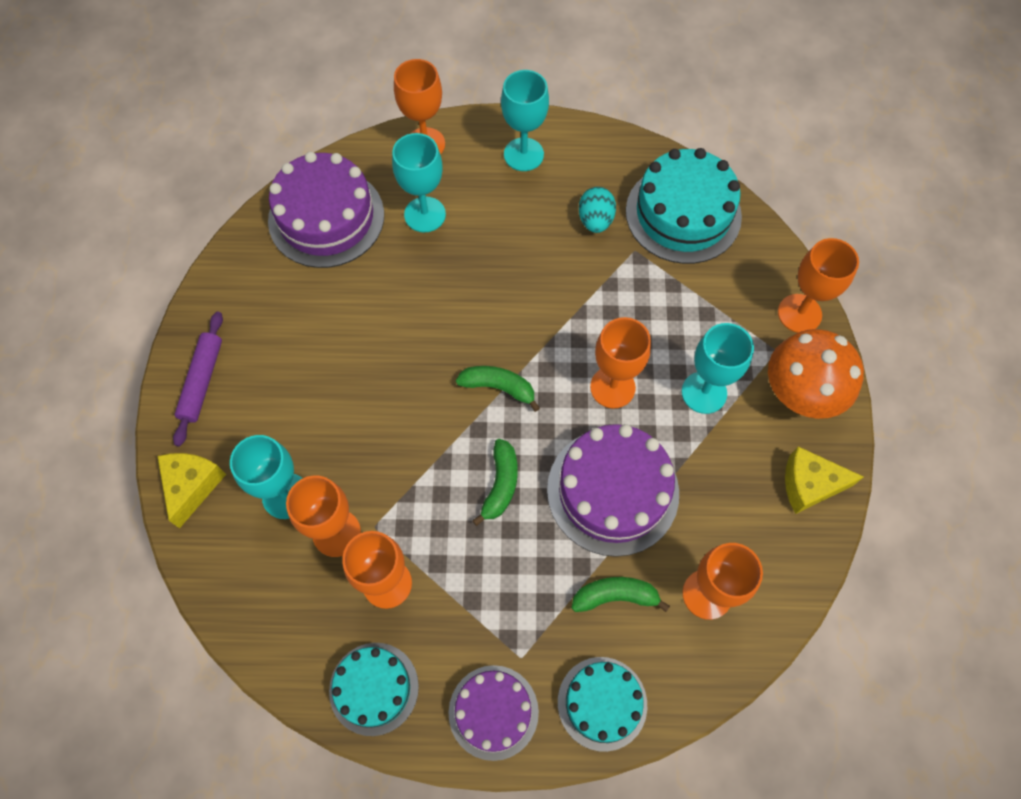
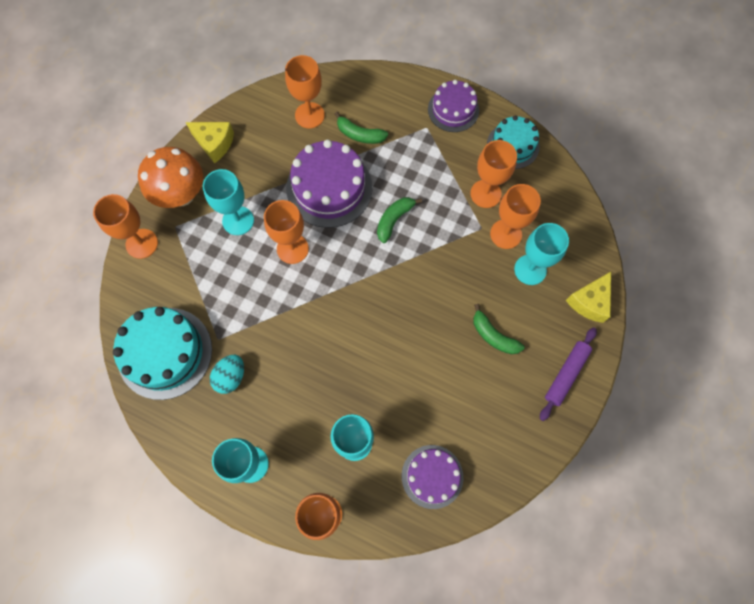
camera: 155 degrees left, 5 degrees up
purple cake [268,152,384,268] -> purple cake [402,445,463,509], size x0.62
green banana [456,366,540,412] -> green banana moved to [473,304,525,354]
turquoise cake [558,657,647,752] -> none

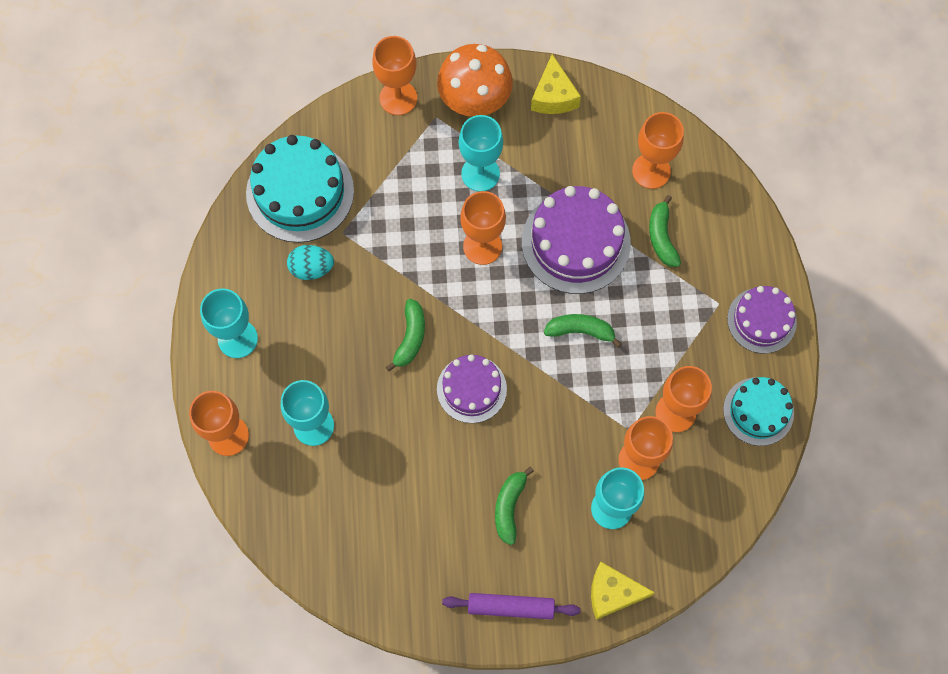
camera: 60 degrees right, 0 degrees up
purple cake [402,445,463,509] -> purple cake moved to [437,355,507,423]
none -> green banana [386,299,425,371]

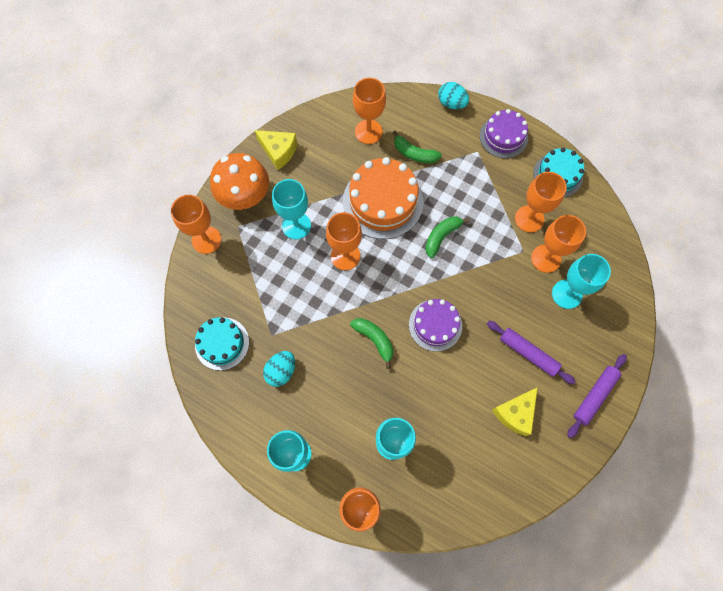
camera: 55 degrees left, 0 degrees up
turquoise cake [246,135,354,243] -> turquoise cake [195,317,249,370], size x0.62
green banana [495,467,534,545] -> purple rolling pin [487,321,576,384]
purple cake [522,186,631,294] -> orange cake [343,157,423,239]
yellow cheese [591,562,655,620] -> yellow cheese moved to [492,387,538,436]
none -> turquoise egg [438,82,469,109]

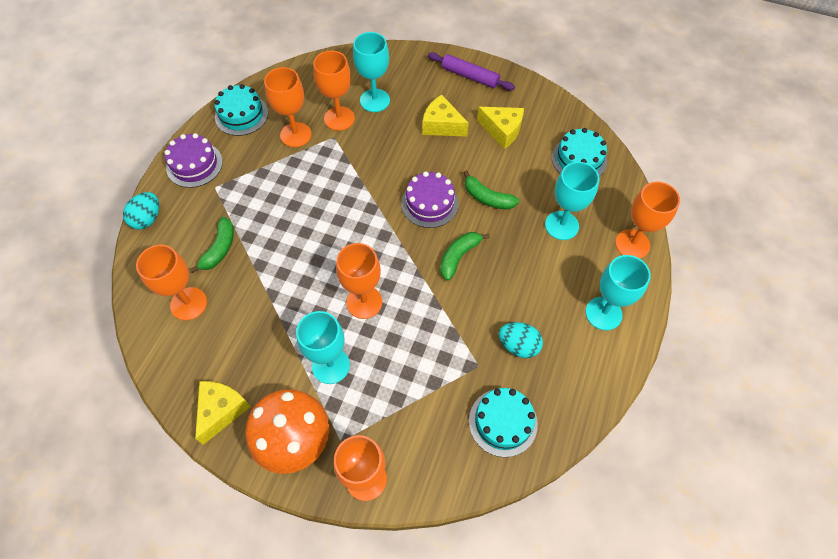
camera: 100 degrees left, 10 degrees down
orange cake [343,157,423,239] -> none
green banana [425,216,470,258] -> green banana moved to [463,170,519,210]
purple rolling pin [487,321,576,384] -> yellow cheese [423,95,469,136]
none -> turquoise cake [552,128,607,177]

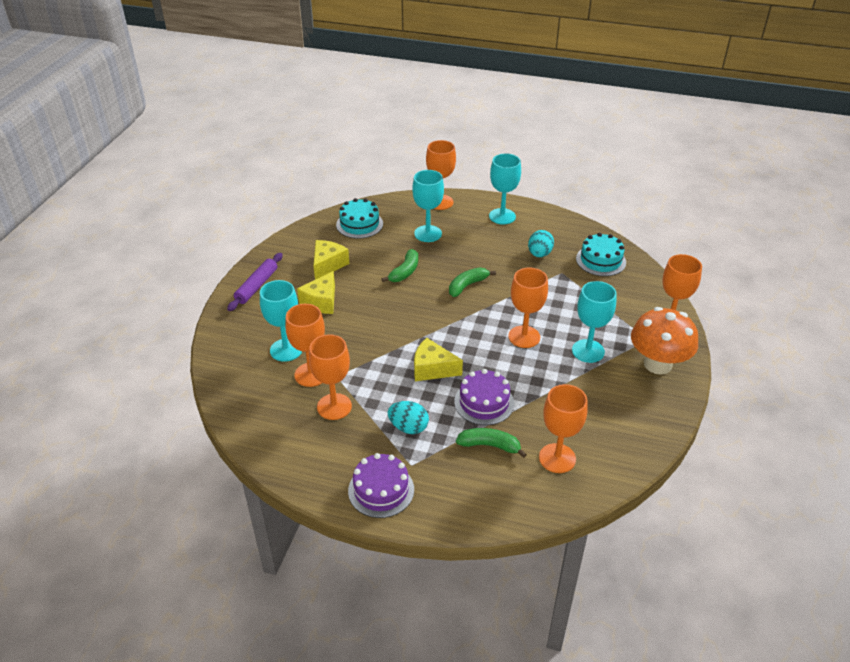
camera: 95 degrees left, 20 degrees down
turquoise egg [123,192,159,230] -> turquoise egg moved to [388,401,429,434]
yellow cheese [195,381,251,445] -> yellow cheese moved to [414,338,463,381]
turquoise cake [214,84,268,136] -> none
purple cake [401,171,459,228] -> purple cake moved to [454,369,514,425]
green banana [440,232,490,281] -> green banana turned 105 degrees clockwise [449,267,496,297]

